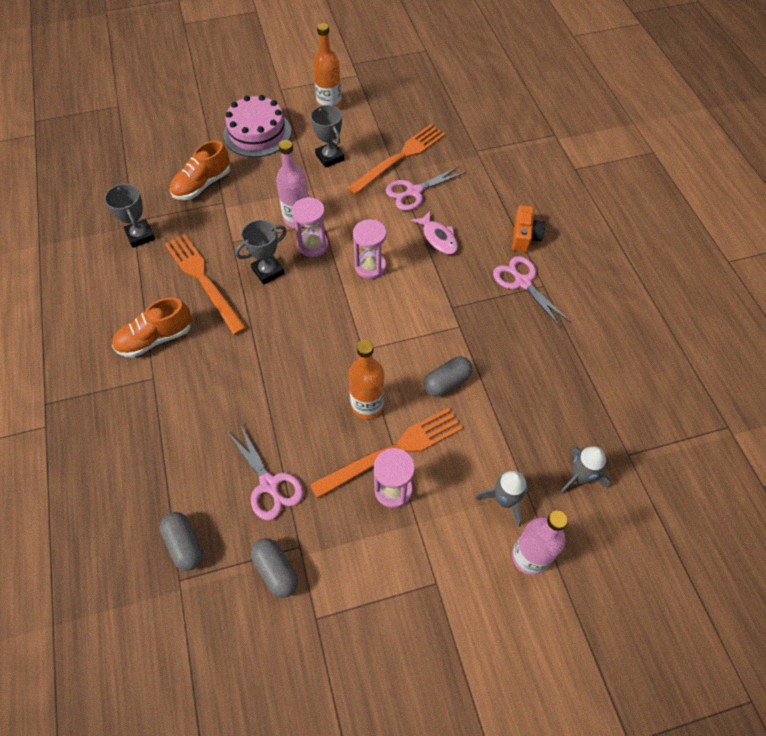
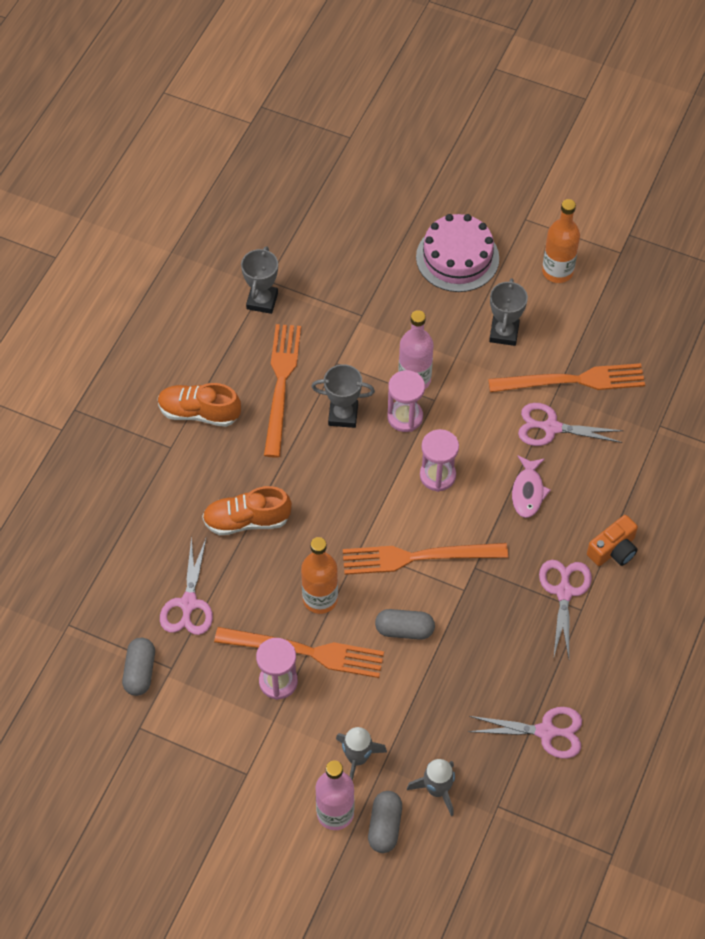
camera: 40 degrees right, 0 degrees up
grey capsule [160,512,203,571] -> grey capsule moved to [368,791,402,853]
orange shoe [170,140,230,200] -> orange shoe moved to [202,486,292,535]
none -> orange fork [343,543,508,575]
none -> pink scissors [468,707,582,758]

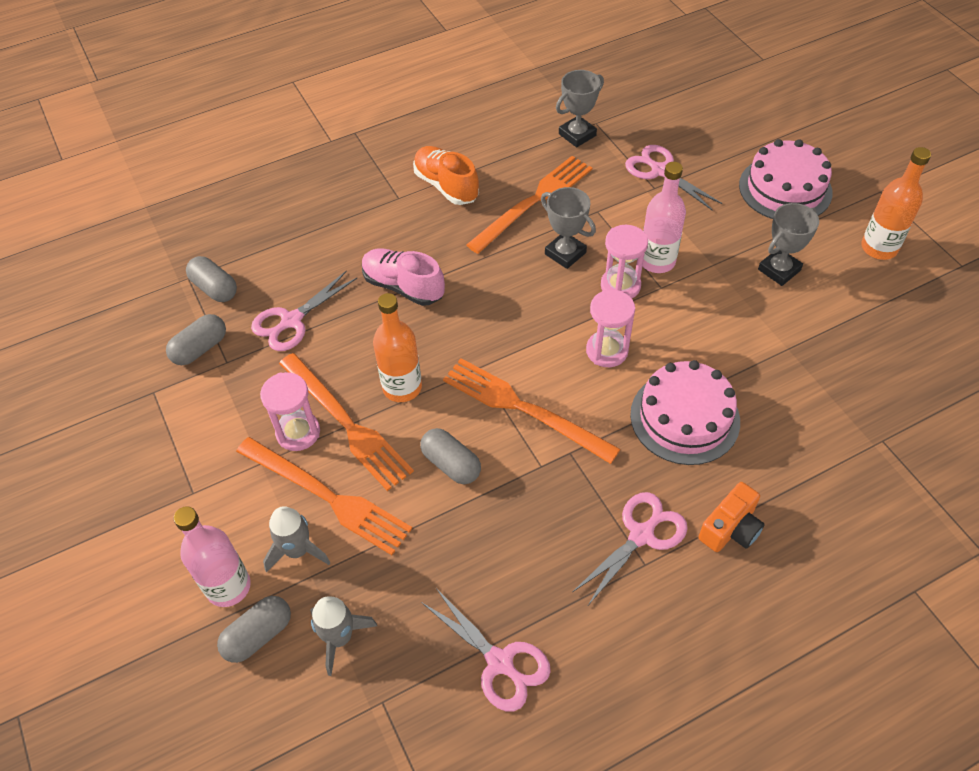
camera: 40 degrees right, 5 degrees down
orange shoe [202,486,292,535] -> pink shoe [362,248,445,306]
orange fork [488,363,645,392] -> orange fork moved to [236,437,412,555]
pink fish [512,455,551,518] -> pink cake [630,360,740,465]
pink scissors [518,403,624,446] -> pink scissors moved to [625,145,722,210]
orange camera [587,515,638,566] -> orange camera turned 45 degrees counterclockwise [698,482,765,552]
none -> grey capsule [186,256,237,302]

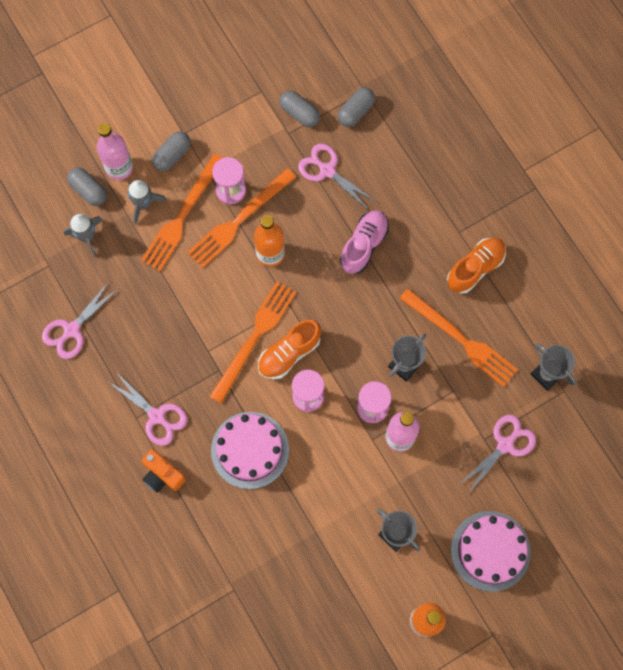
camera: 85 degrees right, 20 degrees up
grey capsule [420,428,481,484] -> grey capsule moved to [152,132,191,171]
none -> orange shoe [258,320,321,379]

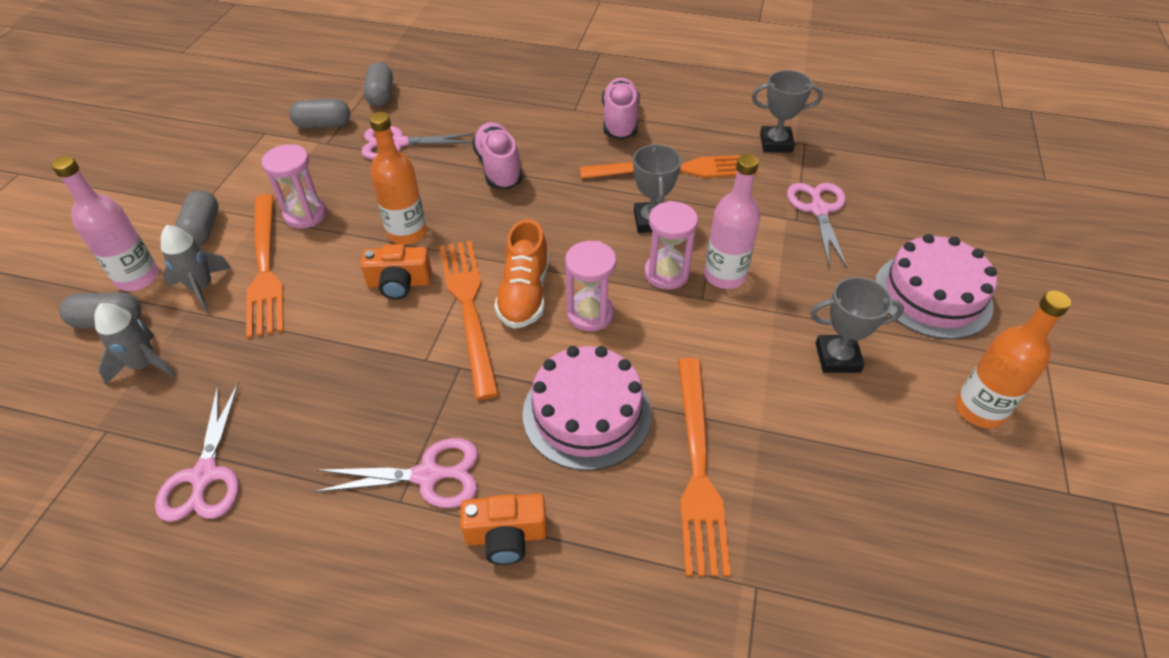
camera: 45 degrees left, 25 degrees down
orange fork [187,168,296,268] -> orange fork moved to [678,358,731,577]
orange shoe [447,238,506,294] -> pink shoe [602,78,640,140]
none -> orange camera [361,244,432,300]

